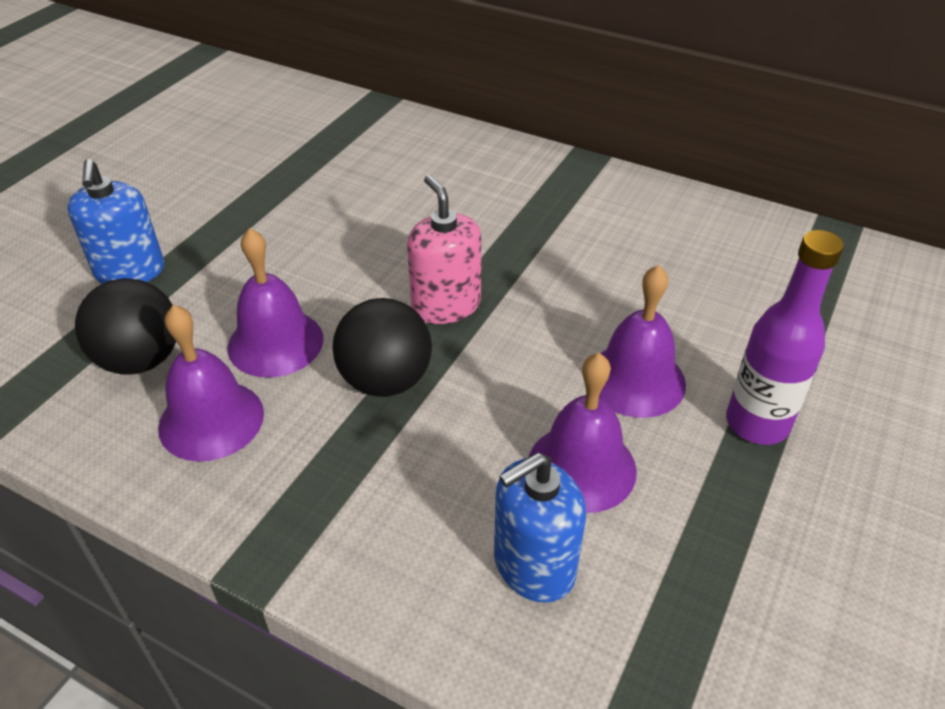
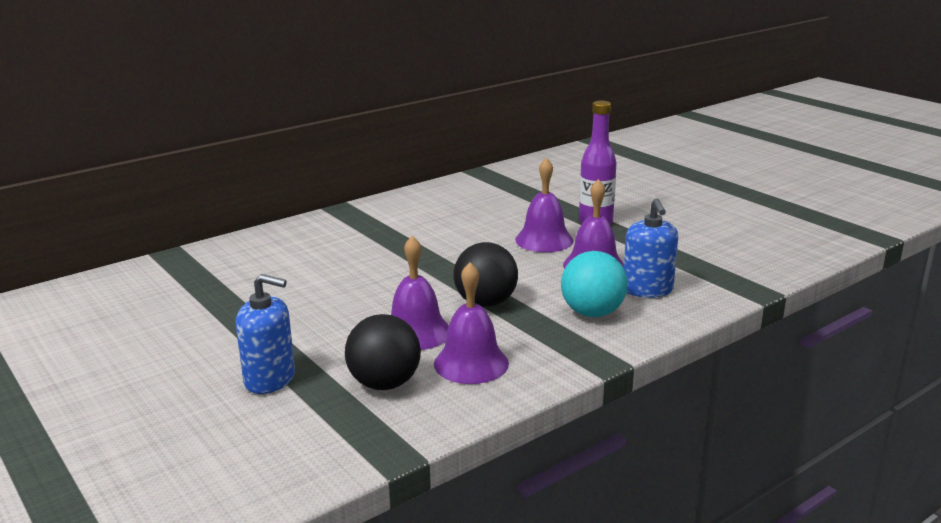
camera: 65 degrees left, 20 degrees down
pink soap dispenser [407,175,481,324] -> none
none -> turquoise ball [561,251,628,317]

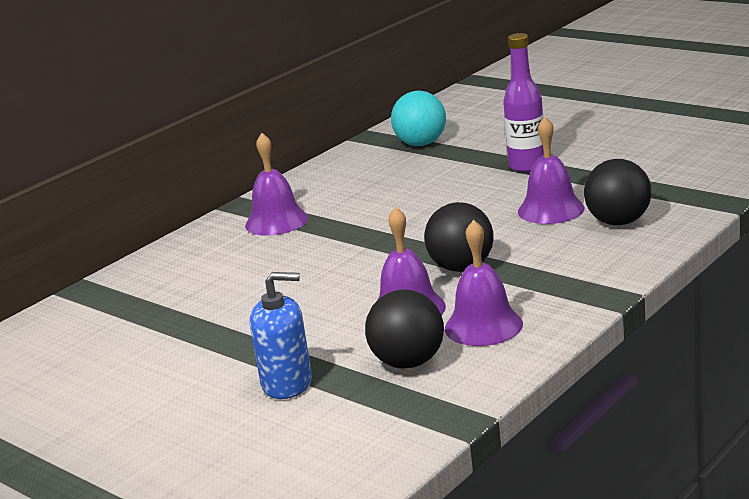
camera: 10 degrees left, 0 degrees up
purple bell [515,158,574,252] -> purple bell moved to [245,133,308,236]
turquoise ball [561,251,628,317] -> turquoise ball moved to [391,91,446,146]
blue soap dispenser [624,198,678,298] -> black ball [584,159,651,225]

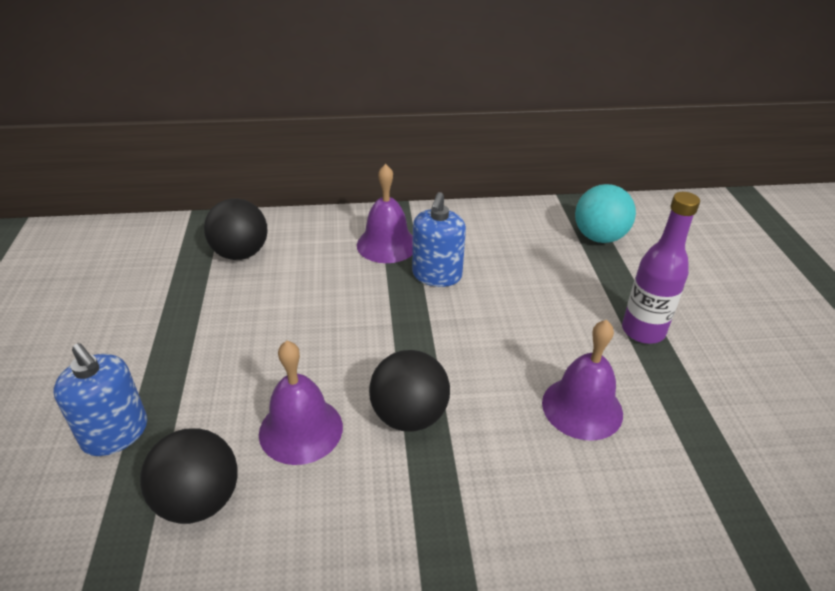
camera: 40 degrees right, 15 degrees up
purple bell [445,220,523,346] -> none
black ball [584,159,651,225] -> black ball moved to [204,198,268,260]
none -> blue soap dispenser [412,192,466,287]

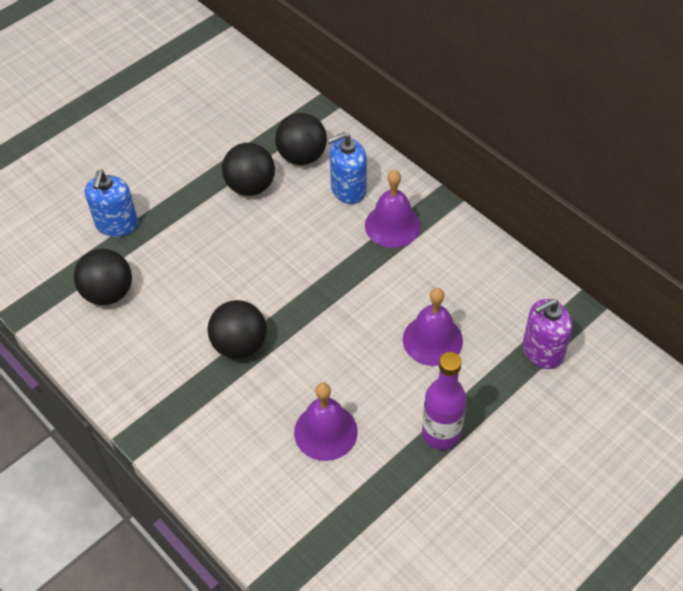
camera: 55 degrees right, 15 degrees up
purple bell [259,341,343,465] -> purple bell moved to [403,288,463,366]
blue soap dispenser [412,192,466,287] -> blue soap dispenser moved to [327,132,367,204]
turquoise ball [575,184,636,243] -> purple soap dispenser [523,299,573,369]
none -> black ball [222,143,275,196]

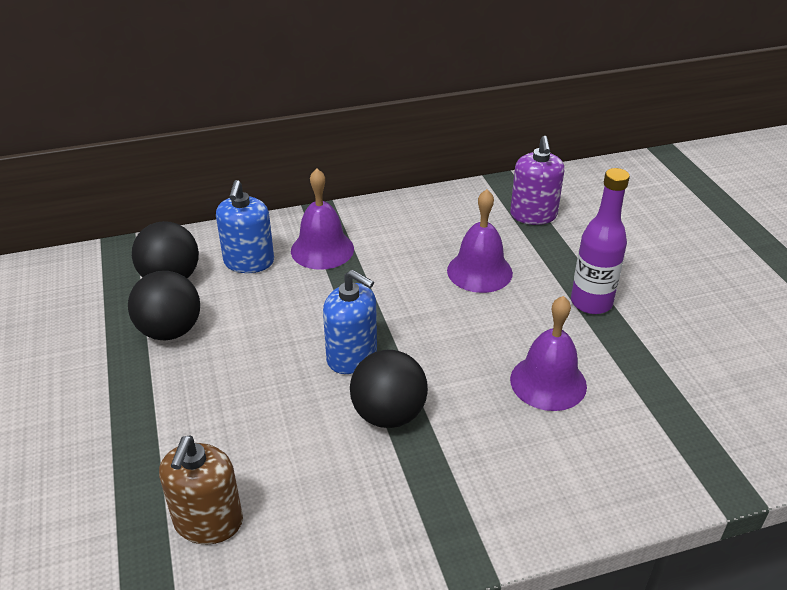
camera: 65 degrees left, 15 degrees down
black ball [74,249,132,305] -> brown soap dispenser [159,436,243,544]
blue soap dispenser [85,170,138,237] -> blue soap dispenser moved to [323,270,377,374]

